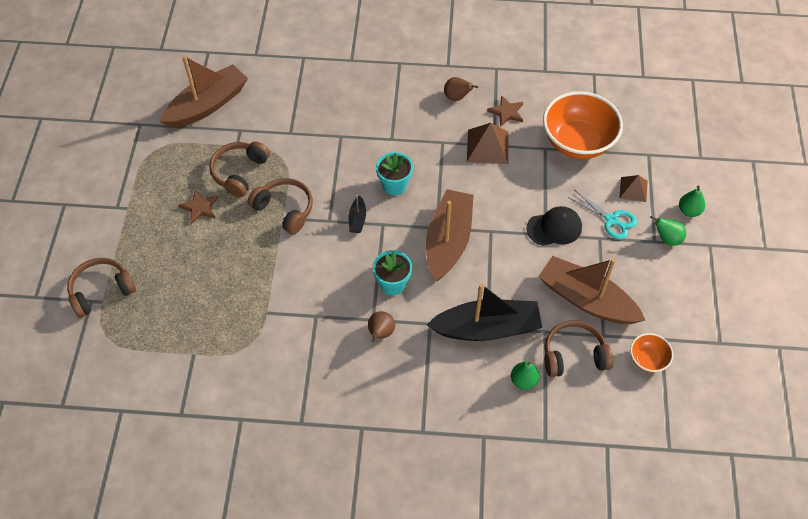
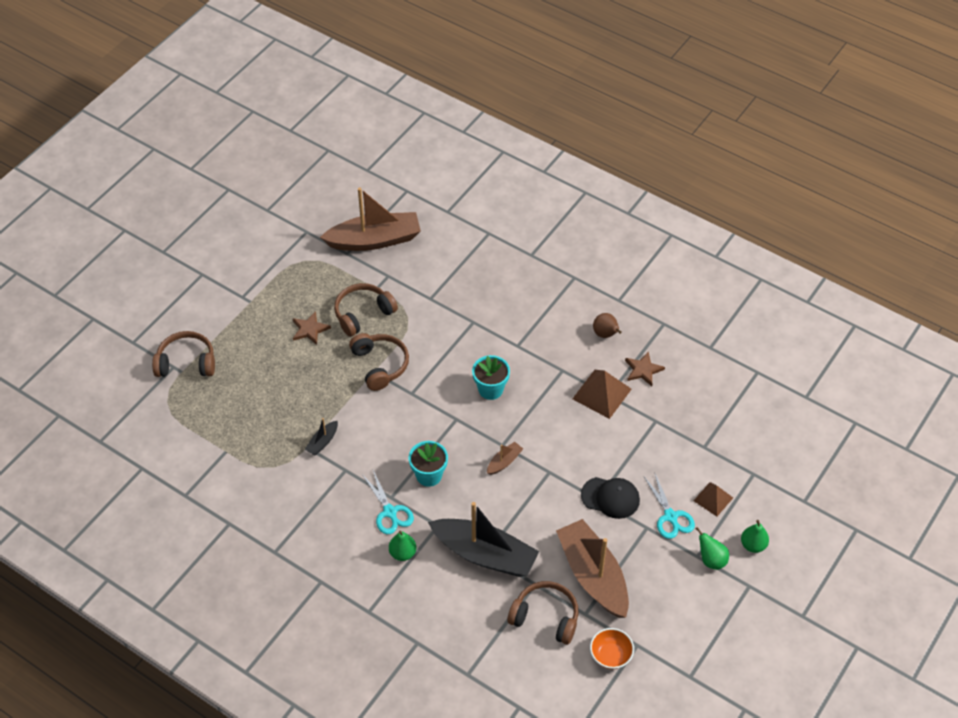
camera: 30 degrees right, 5 degrees down
black boat [348,195,366,233] -> black boat moved to [305,418,338,455]
brown pear [368,311,395,341] -> turquoise scissors [363,470,414,534]
brown boat [426,189,473,281] -> brown boat [487,442,523,475], size x0.42
green pear [511,361,539,390] -> green pear moved to [389,531,416,561]
orange bowl [543,91,623,159] -> none

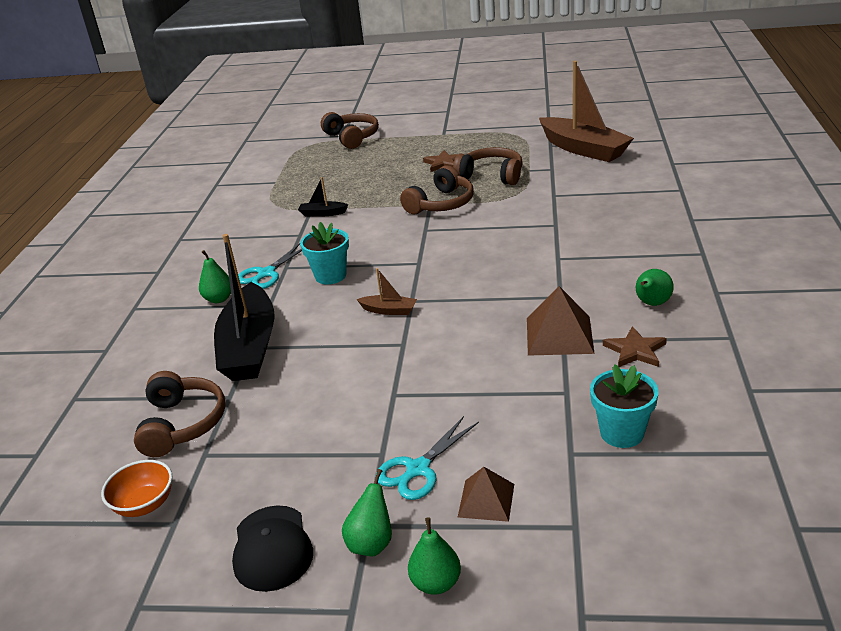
camera: 65 degrees right, 20 degrees down
turquoise flower pot [472,355,510,400] -> turquoise flower pot moved to [590,365,659,448]
brown boat [556,519,629,618] -> none
black cap [581,477,640,519] -> black cap moved to [232,505,313,592]
brown pear [593,313,622,338] -> green pear [636,269,674,306]

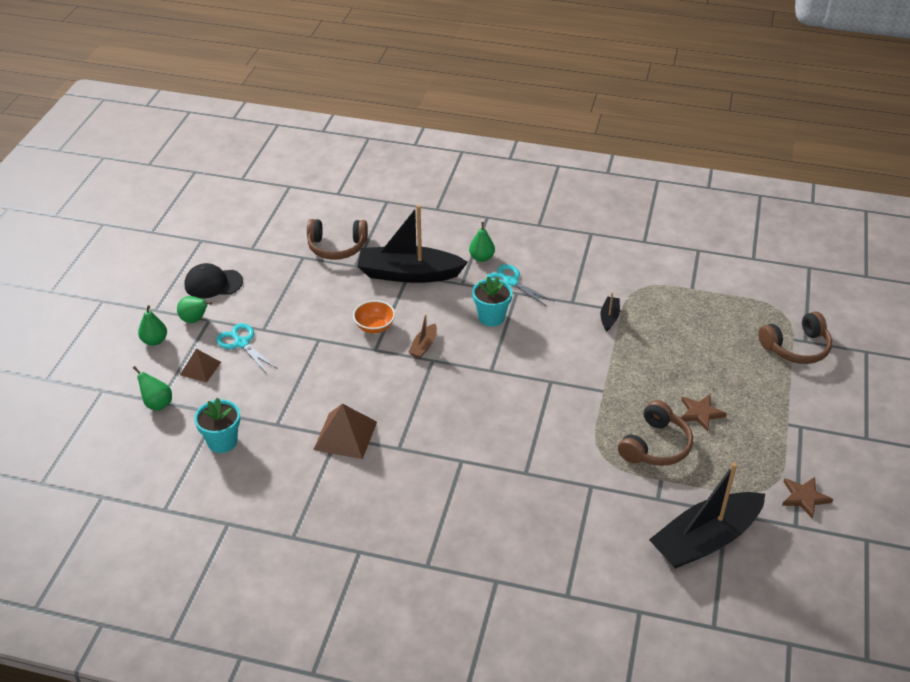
camera: 95 degrees right, 10 degrees up
orange bowl [101,460,172,517] -> orange bowl moved to [353,300,395,333]
brown headphones [400,166,474,214] -> none
brown boat [539,61,634,162] -> black boat [649,462,765,569]
brown star [603,326,667,367] -> brown star moved to [782,477,833,519]
green pear [636,269,674,306] -> green pear moved to [133,366,172,411]

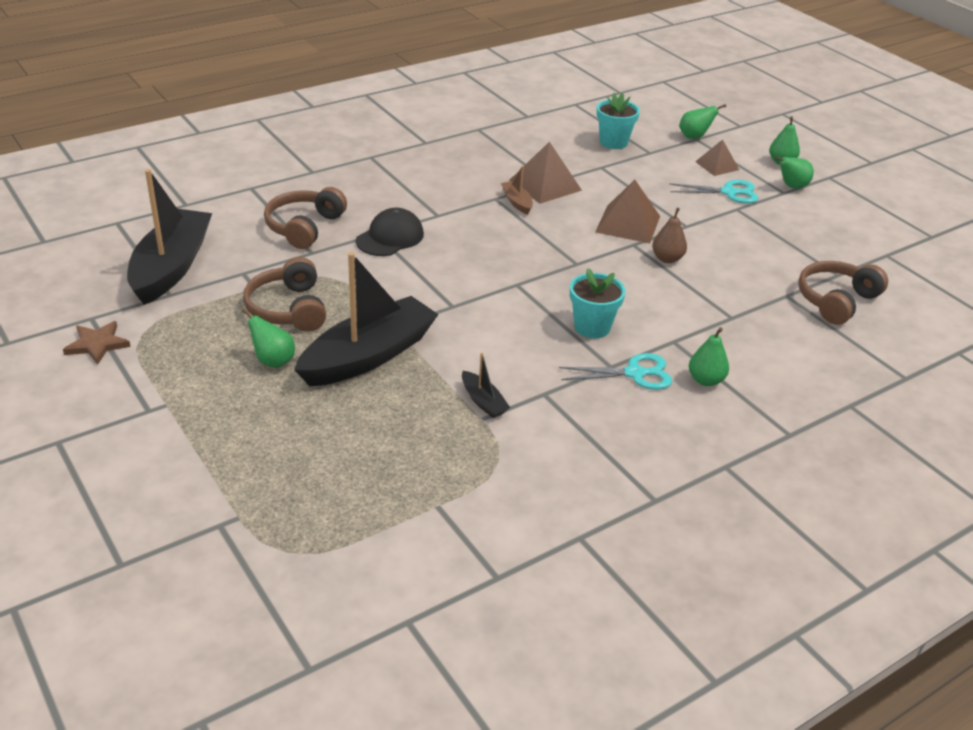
camera: 130 degrees right, 5 degrees down
black cap [184,263,243,298] -> black cap moved to [356,208,424,256]
orange bowl [353,300,395,333] -> brown pear [652,208,687,263]
black boat [357,205,468,283] -> black boat moved to [294,252,439,386]
brown boat [408,314,437,358] -> brown boat moved to [501,165,533,215]
brown star [681,395,727,432] -> green pear [241,308,295,368]
brown headphones [758,311,832,364] -> brown headphones moved to [264,187,347,249]
none -> brown pyramid [595,180,660,243]

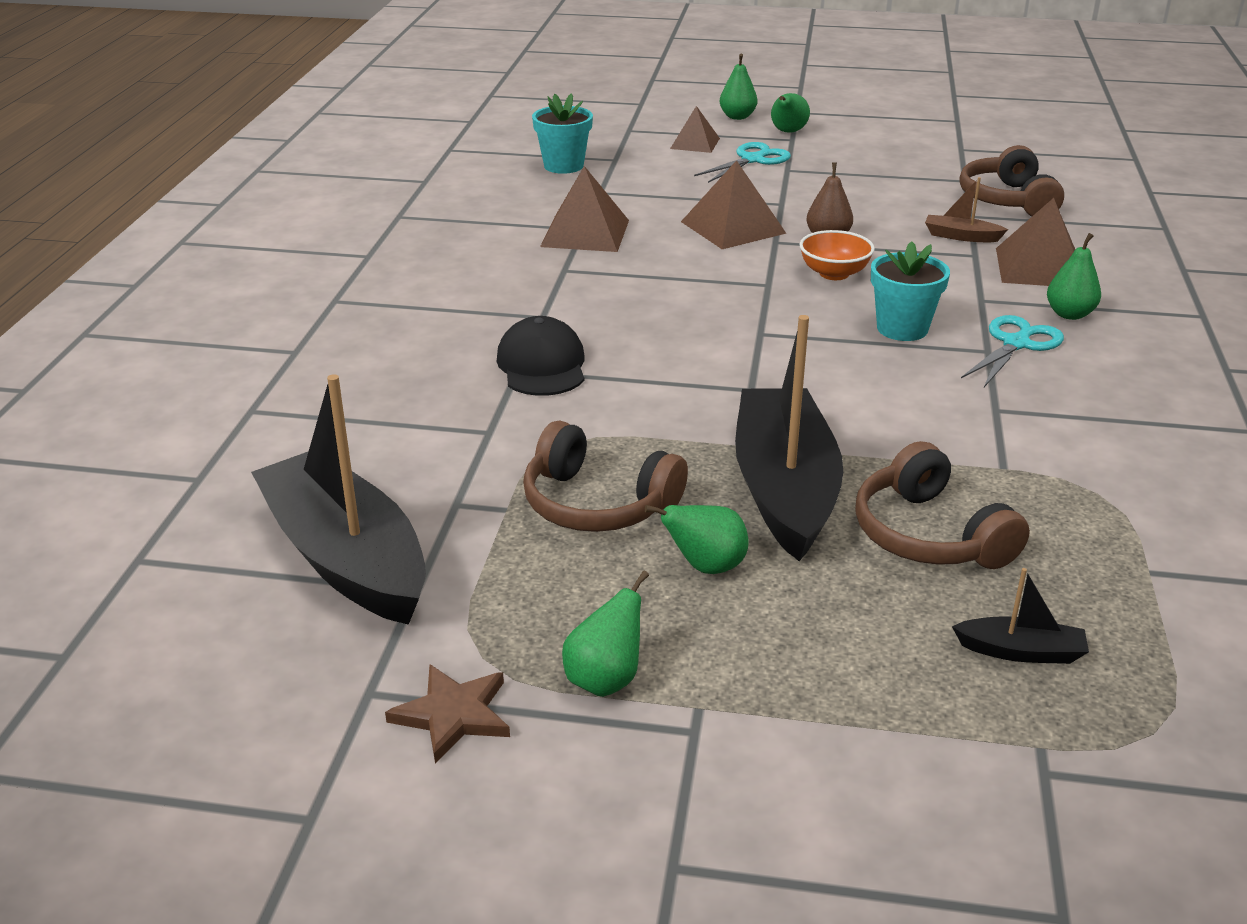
camera: 45 degrees left, 5 degrees down
brown headphones [264,187,347,249] -> brown headphones moved to [855,441,1030,569]
black boat [462,352,510,418] -> black boat moved to [952,568,1089,664]
brown boat [501,165,533,215] -> brown boat moved to [925,177,1008,242]
green pear [679,104,726,139] -> green pear moved to [562,571,649,697]
none -> orange bowl [799,230,875,280]
none -> brown pyramid [996,198,1075,286]

